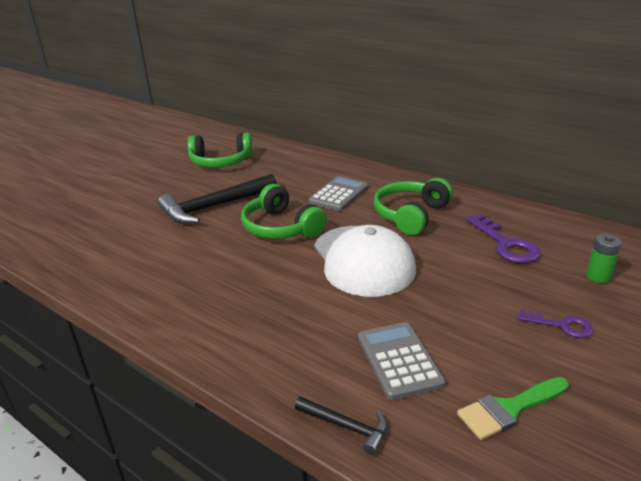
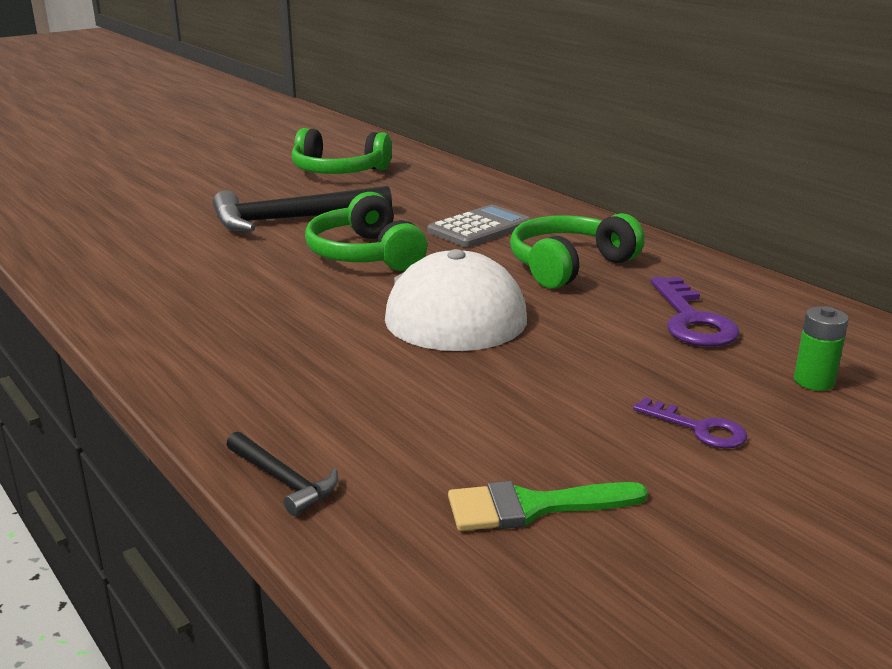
camera: 15 degrees right, 5 degrees down
grey calculator [358,322,446,400] -> none

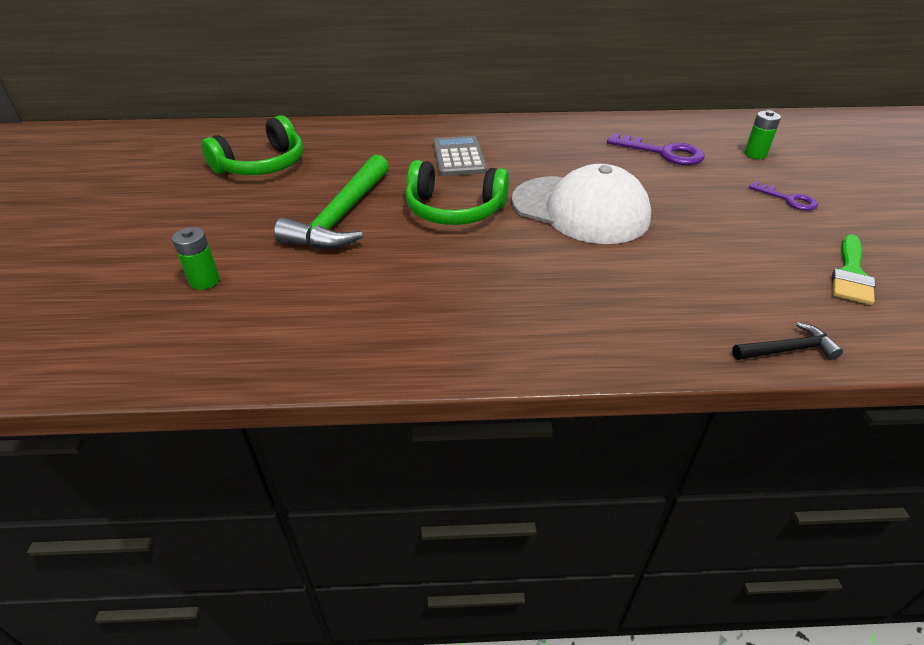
camera: 55 degrees left, 15 degrees up
black hammer [213,186,392,231] -> green hammer [274,155,389,249]
green headphones [510,213,645,289] -> none
purple key [633,397,747,448] -> purple key turned 60 degrees clockwise [749,181,818,210]
none -> green battery [172,227,220,290]

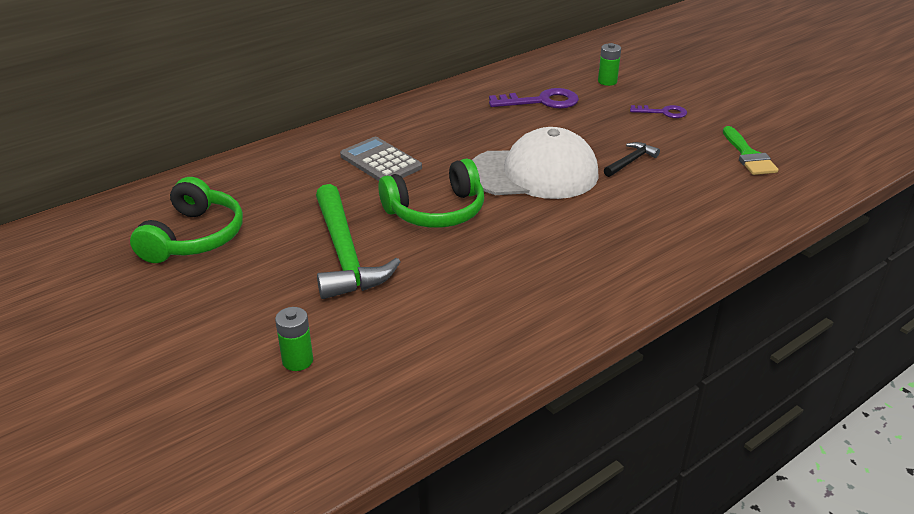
camera: 35 degrees left, 5 degrees down
black hammer [732,322,843,360] -> black hammer moved to [604,142,660,177]

